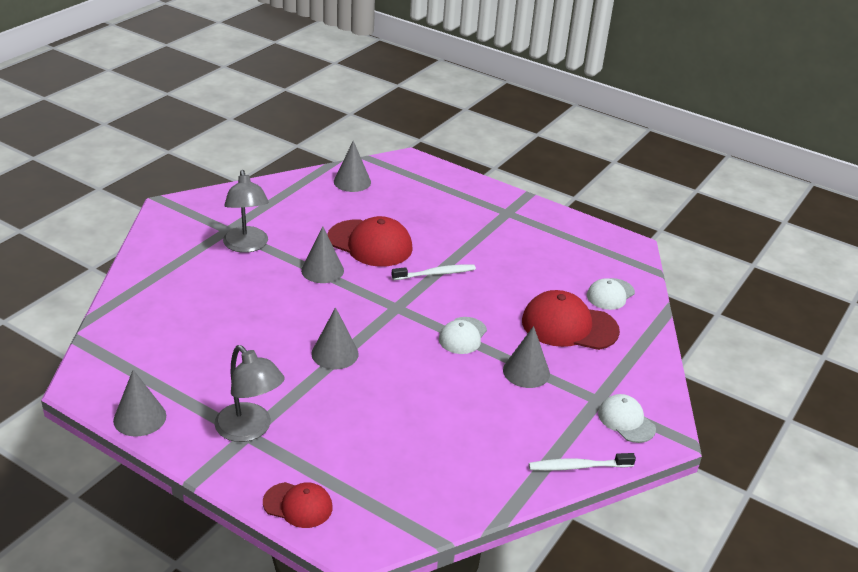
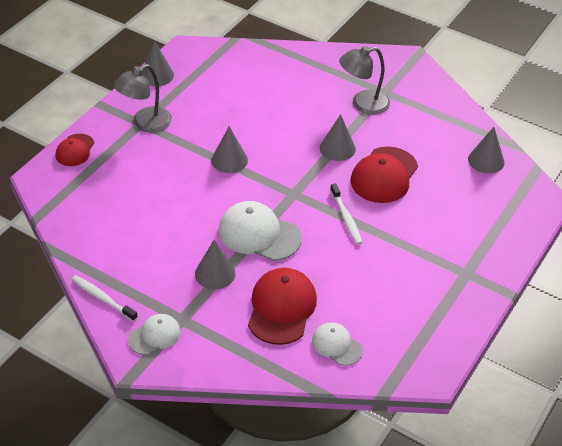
camera: 90 degrees right, 10 degrees up
white cap [439,317,487,354] -> white cap [219,201,302,261], size x1.71
white toothbrush [529,453,636,471] -> white toothbrush turned 45 degrees counterclockwise [72,275,138,322]

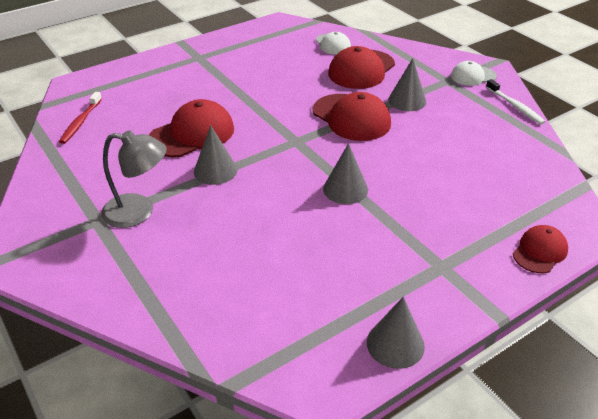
camera: 155 degrees left, 5 degrees down
grey lamp [114,64,172,132] -> none
white cap [219,201,302,261] -> red cap [313,92,391,141]
white toothbrush [330,183,363,245] -> none
grey cone [468,127,504,174] -> red toothbrush [59,92,102,144]

